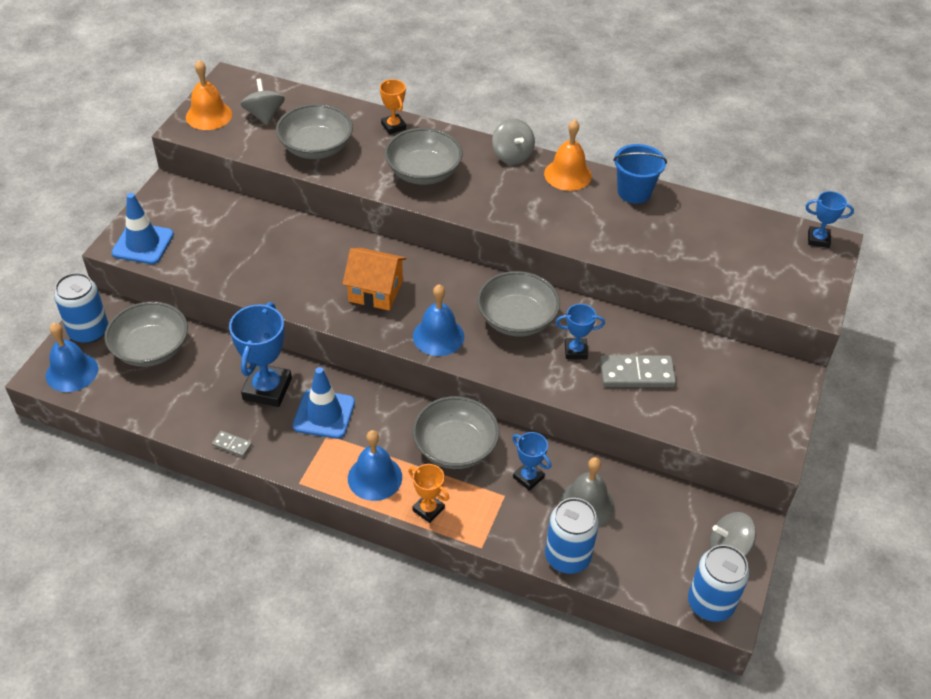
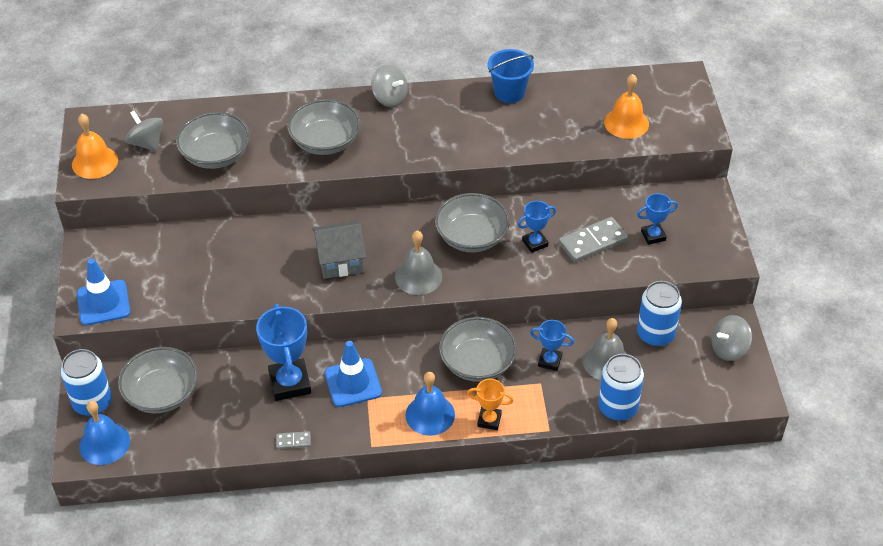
camera: 25 degrees left, 0 degrees up
orange house [343,248,407,311] -> grey house [312,221,366,279]
orange trophy [380,79,406,134] -> none
blue bell [413,284,464,356] -> grey bell [395,230,442,295]
orange bell [544,119,592,191] -> orange bell moved to [604,74,649,139]
blue can [688,545,750,622] -> blue can moved to [637,281,682,347]
blue trophy [805,191,854,248] -> blue trophy moved to [637,193,678,245]

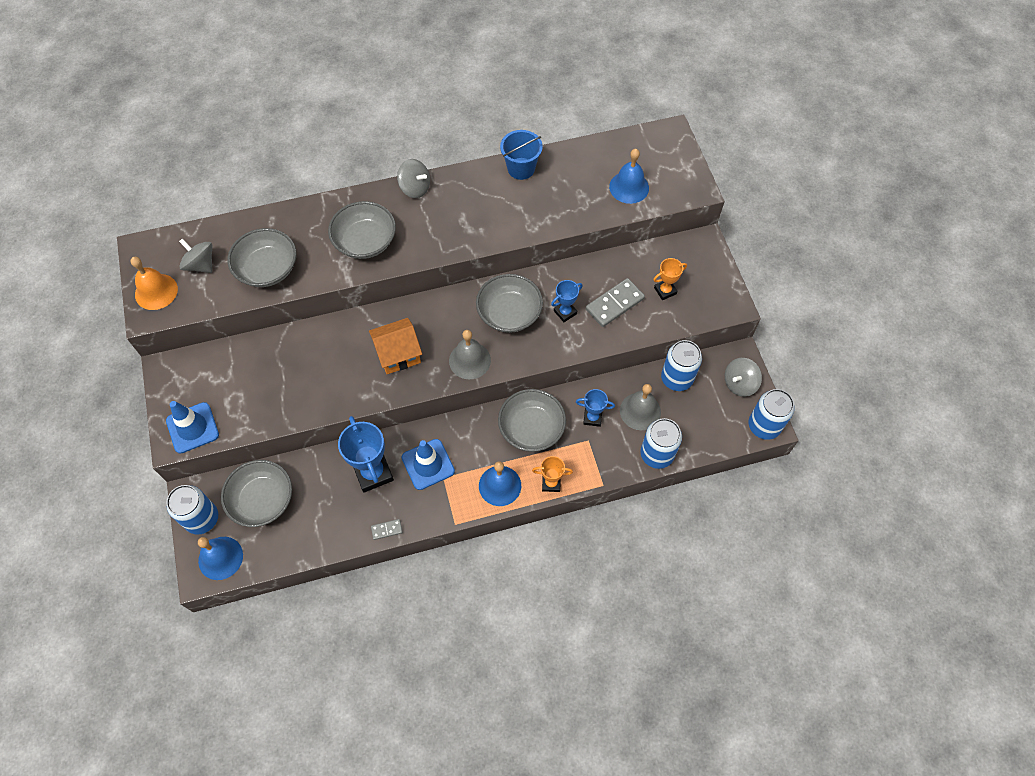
camera: 10 degrees left, 15 degrees up
grey house [312,221,366,279] -> orange house [369,318,422,374]
orange bell [604,74,649,139] -> blue bell [609,149,649,204]
blue trophy [637,193,678,245] -> orange trophy [653,258,687,300]
none -> blue can [749,389,795,440]

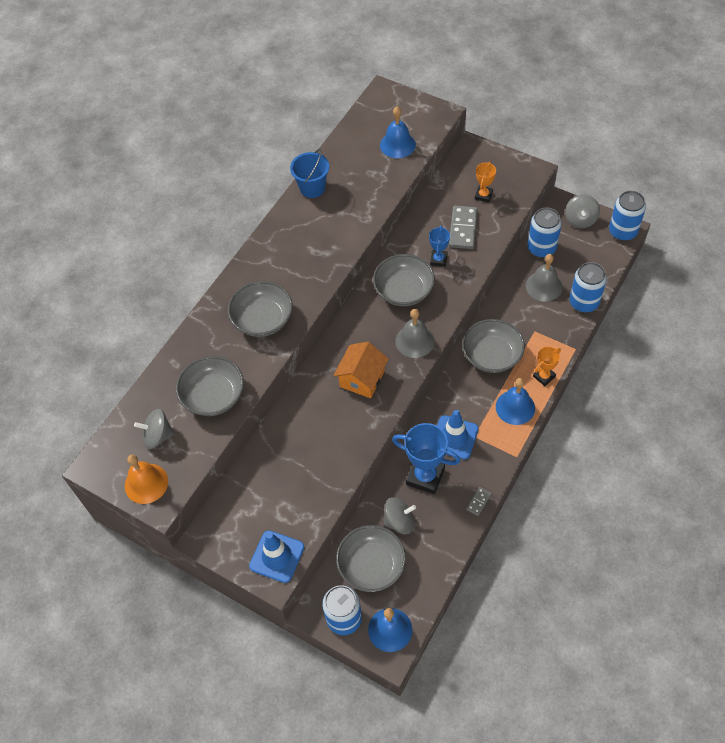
camera: 40 degrees left, 5 degrees down
grey spinning top [397,159,430,198] -> grey spinning top moved to [384,497,416,534]
blue trophy [576,389,615,427] -> none

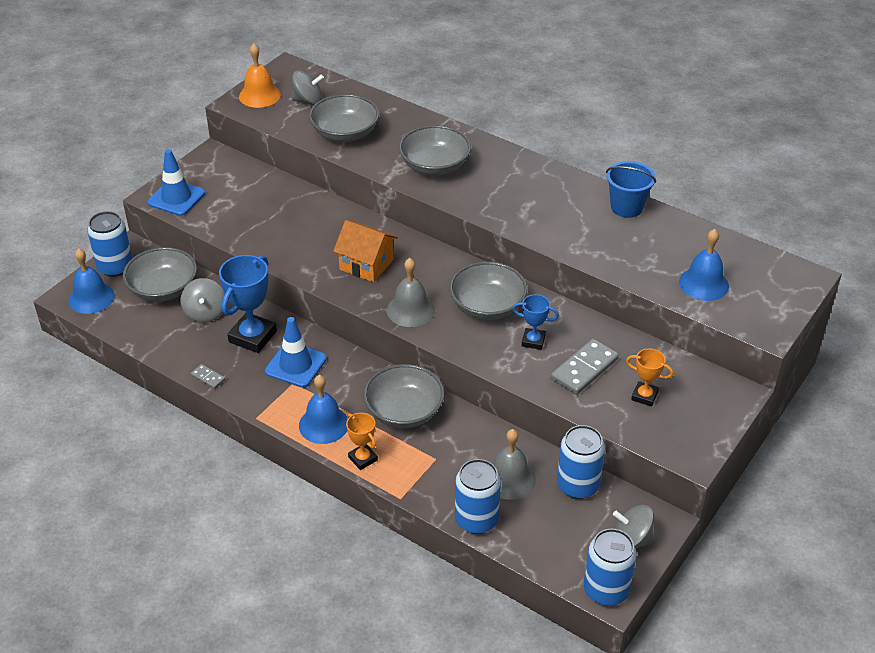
camera: 90 degrees right, 15 degrees down
grey spinning top [134,409,175,449] -> grey spinning top turned 90 degrees clockwise [292,70,324,105]
grey domino [449,206,478,249] -> grey domino turned 60 degrees counterclockwise [551,339,619,395]

